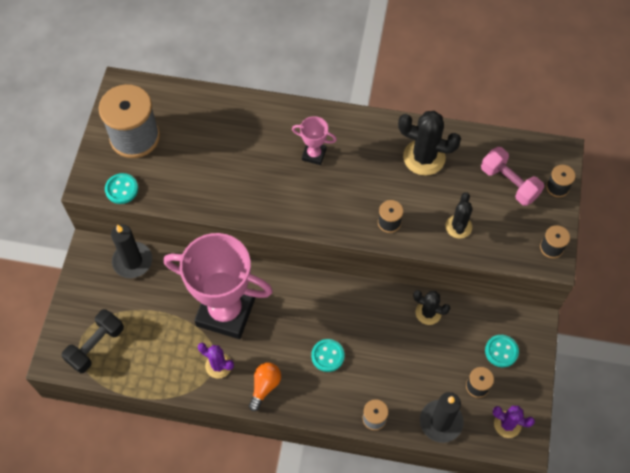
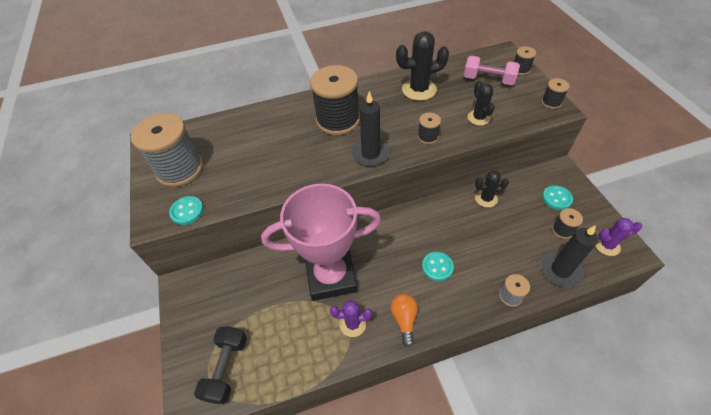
camera: 25 degrees left, 10 degrees down
black candle [111,224,152,278] -> black candle moved to [352,91,390,166]
pink trophy [292,116,337,165] -> black spool [310,65,360,135]

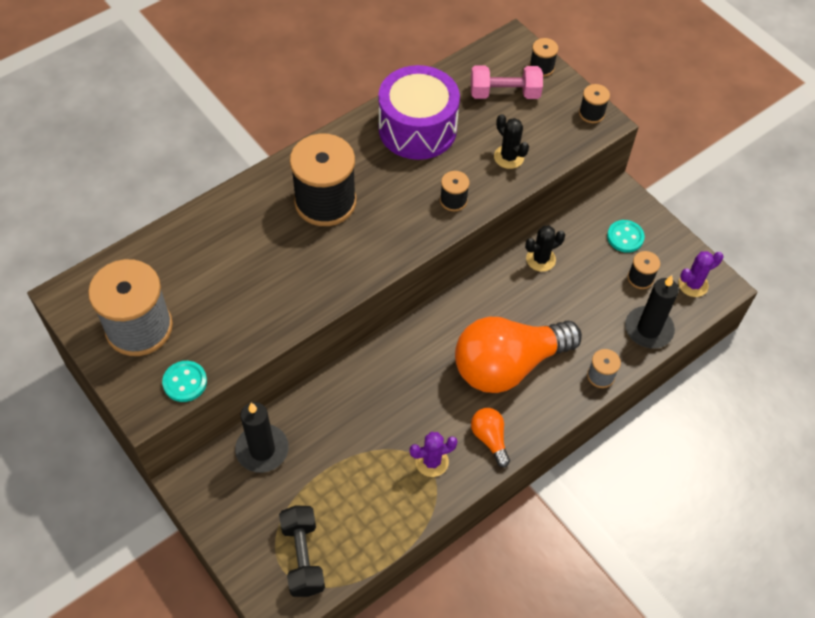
camera: 25 degrees left, 5 degrees up
pink trophy [261,184,381,301] -> none
black candle [352,91,390,166] -> black candle moved to [235,402,289,473]
black cactus [396,31,449,101] -> purple drum [378,65,460,160]
turquoise button [422,252,454,281] -> orange light bulb [455,317,582,393]

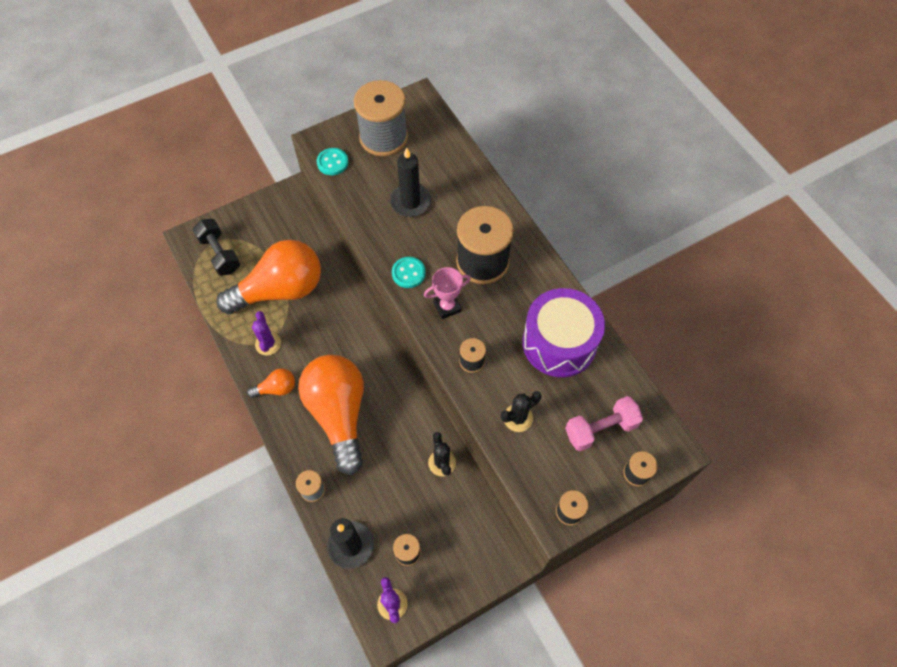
camera: 100 degrees right, 5 degrees up
black candle [235,402,289,473] -> black candle moved to [390,148,431,217]
black dumbbell [279,505,325,597] -> black dumbbell turned 60 degrees clockwise [192,219,240,276]
pink dumbbell [471,66,543,99] -> pink dumbbell turned 60 degrees clockwise [565,396,643,451]
turquoise button [607,220,645,253] -> turquoise button moved to [392,257,426,288]
none -> orange light bulb [216,240,321,314]
none -> pink trophy [424,267,471,319]

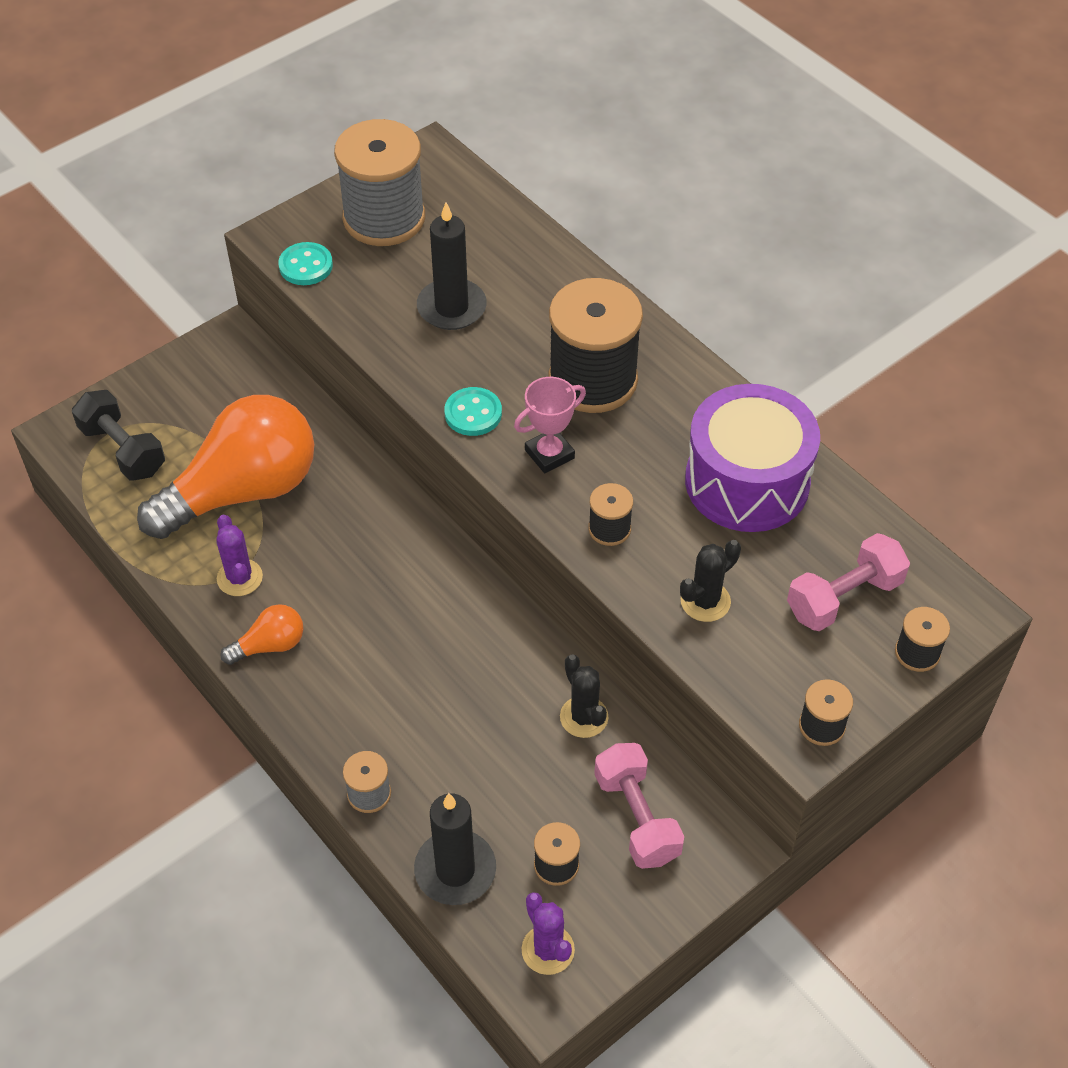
camera: 10 degrees left, 10 degrees down
orange light bulb [298,355,364,475] -> none
none -> pink dumbbell [594,743,684,869]

